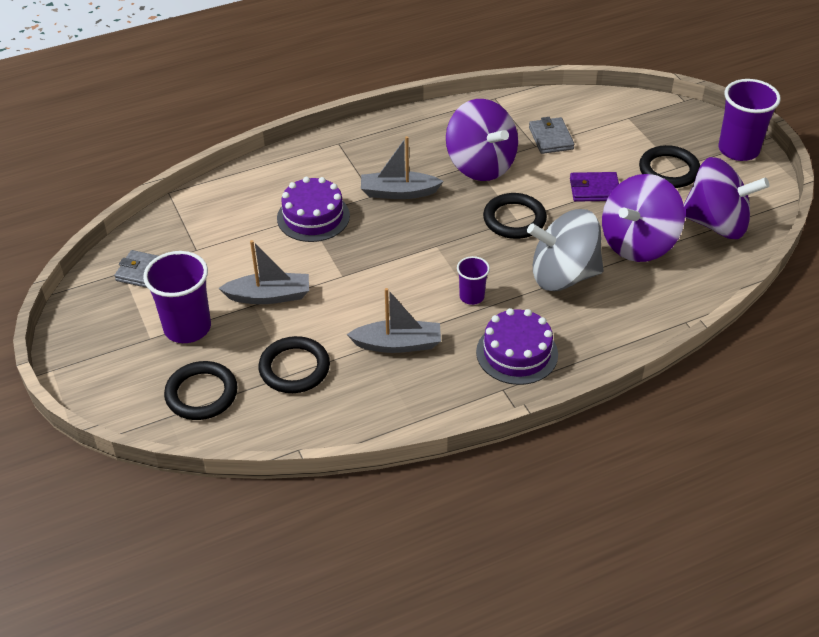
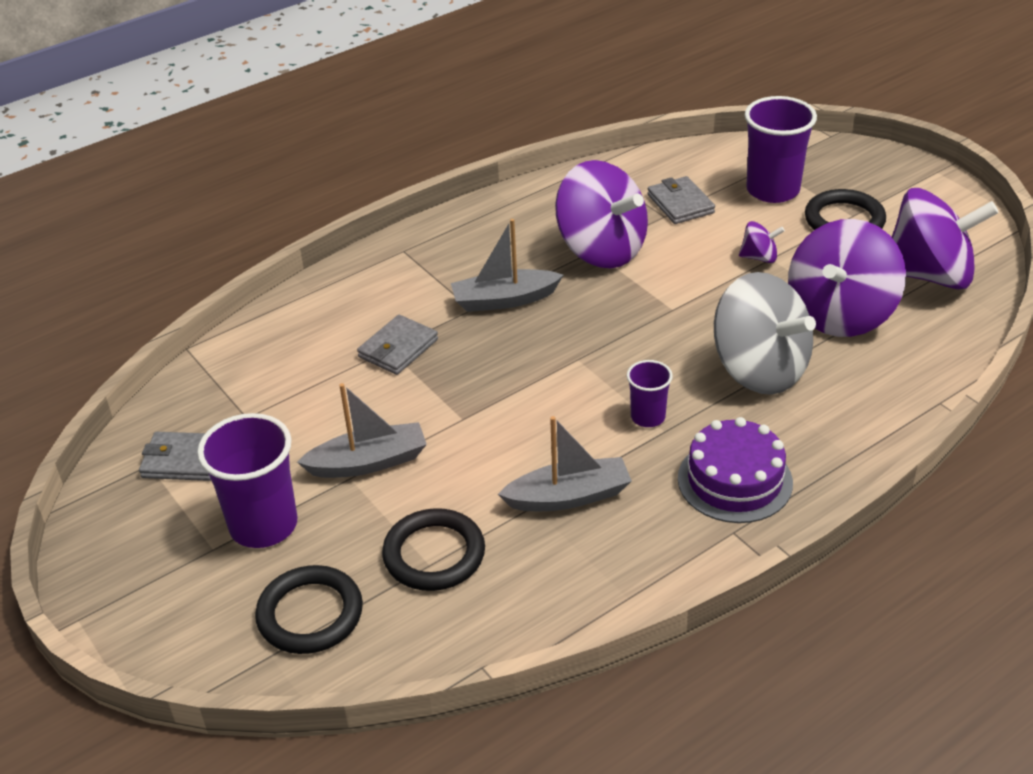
camera: 10 degrees left, 5 degrees down
purple cake [277,177,350,242] -> grey wallet [357,315,438,375]
black ring [483,193,547,239] -> none
grey spinning top [527,209,603,291] -> grey spinning top turned 120 degrees counterclockwise [714,272,816,395]
purple wallet [570,172,619,202] -> purple spinning top [739,221,785,263]
purple cup [719,79,781,161] -> purple cup moved to [745,96,817,203]

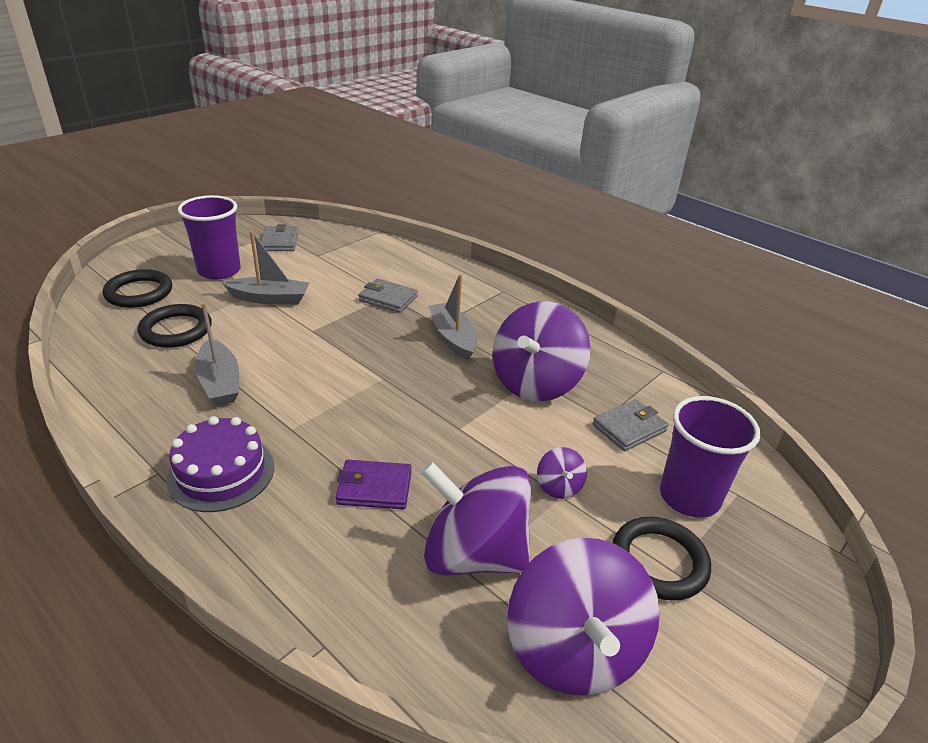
camera: 75 degrees right, 5 degrees down
grey boat [297,383,427,478] -> grey boat turned 60 degrees counterclockwise [222,231,309,305]
purple cup [627,360,673,427] -> none
grey spinning top [714,272,816,395] -> purple wallet [336,460,412,509]

